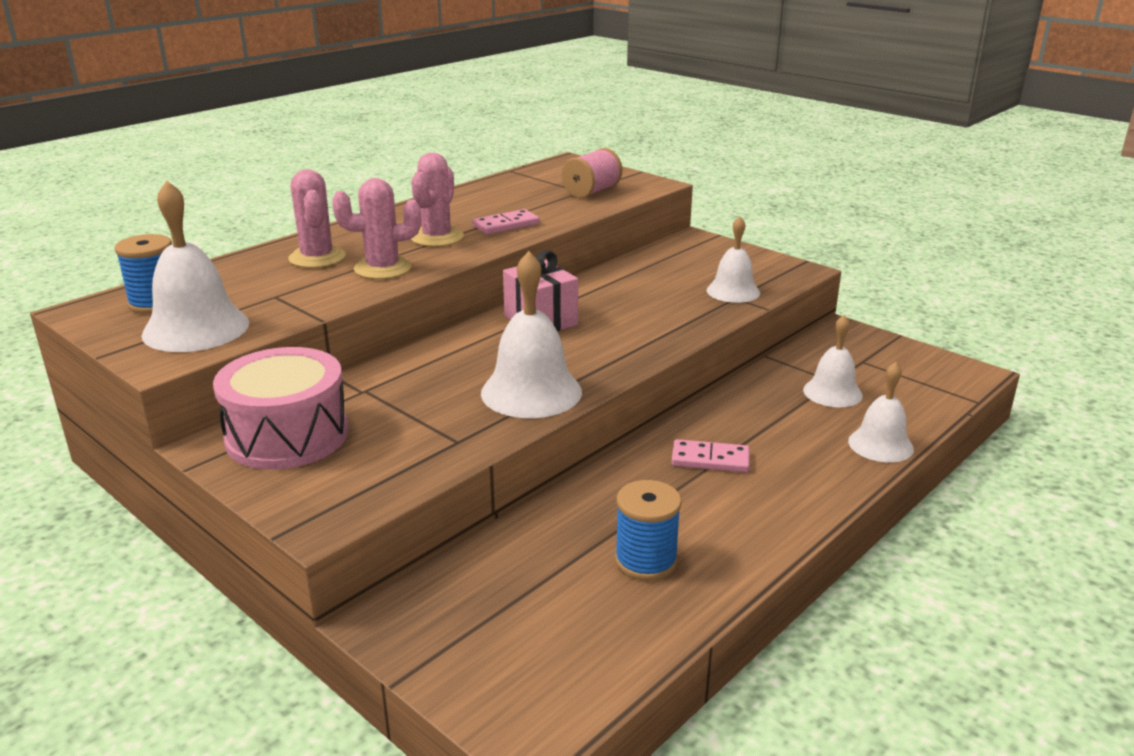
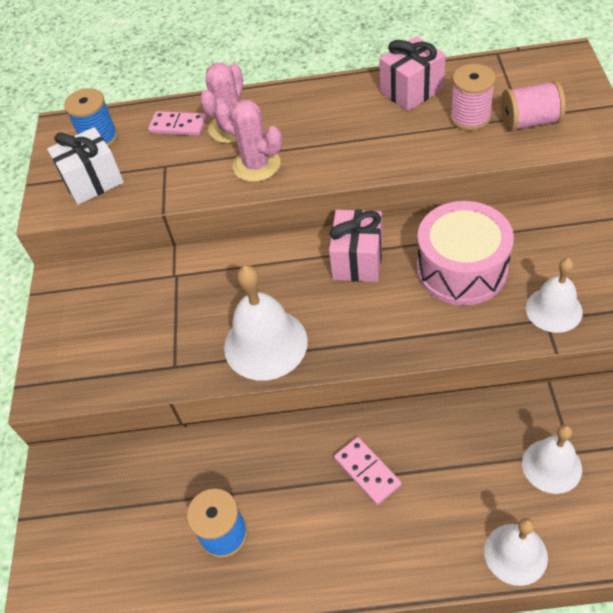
camera: 50 degrees right, 25 degrees up
white bell [142,180,249,352] -> white gift [47,127,124,205]
pink drum [213,347,349,470] -> pink drum moved to [417,201,514,305]
pink cactus [411,153,464,247] -> none
pink domino [473,209,540,235] -> pink domino moved to [148,111,207,136]
none -> pink gift [379,36,446,111]
none -> pink spool [450,64,496,131]

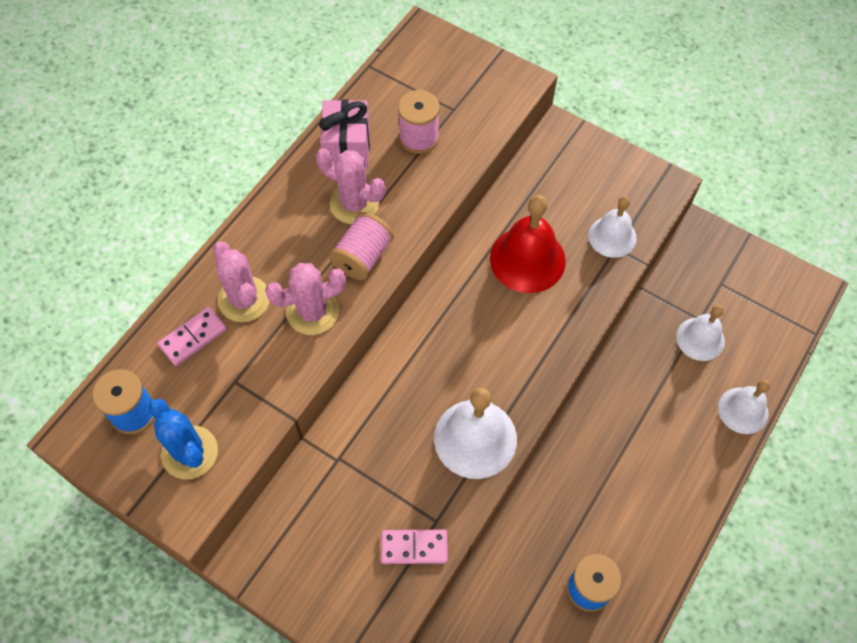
camera: 60 degrees left, 10 degrees up
white gift [47,127,124,205] -> blue cactus [149,399,218,479]
pink gift [329,209,383,282] -> none
pink domino [334,437,401,505] -> pink domino moved to [381,530,448,564]
pink drum [417,201,514,305] -> red bell [490,195,566,293]
pink spool [501,80,566,132] -> pink spool moved to [329,212,394,280]
none -> pink cactus [316,148,386,224]

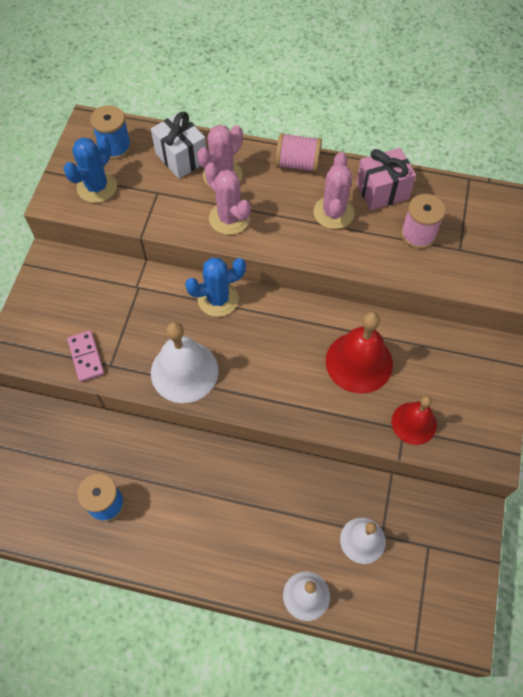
camera: 70 degrees right, 0 degrees up
pink domino [157,307,227,366] -> white gift [151,112,206,179]
pink spool [329,212,394,280] -> pink spool moved to [276,133,322,173]
white bell [588,196,637,258] -> red bell [392,396,437,445]
none -> blue cactus [185,258,246,317]

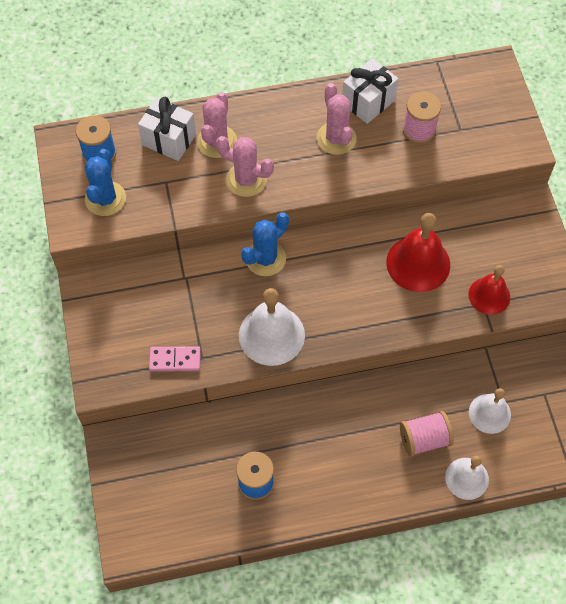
camera: 25 degrees left, 0 degrees up
pink domino [67,331,104,382] -> pink domino turned 45 degrees counterclockwise [149,346,201,372]
pink spool [276,133,322,173] -> pink spool moved to [400,411,454,457]
pink gift [356,148,416,210] -> white gift [342,58,398,124]

